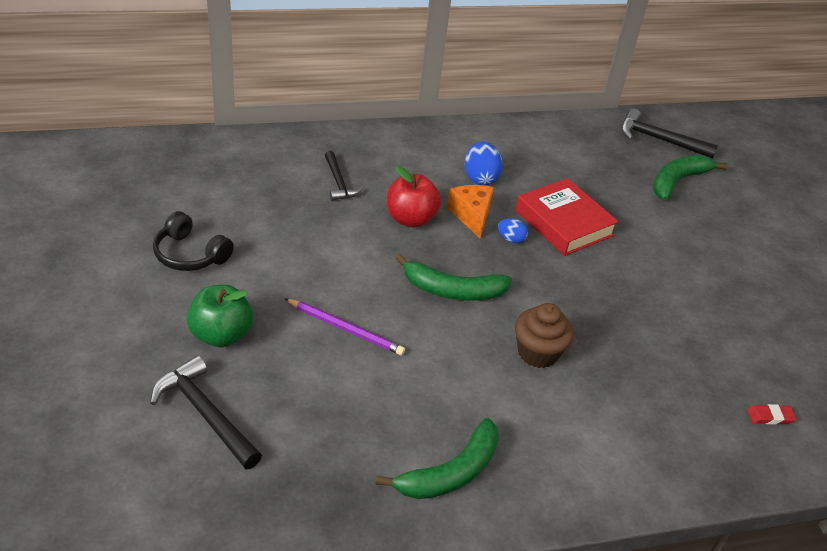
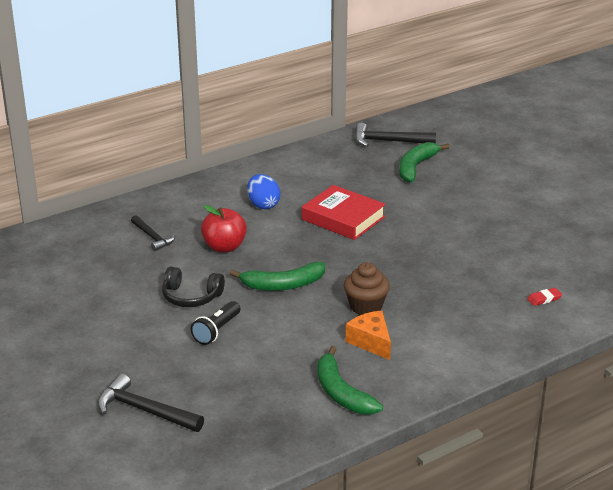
camera: 15 degrees left, 10 degrees down
black headphones [153,211,234,271] -> black headphones moved to [162,267,225,307]
green apple [187,285,253,347] -> none
purple pencil [284,298,405,355] -> black flashlight [191,301,240,345]
green banana [375,418,499,499] -> green banana turned 120 degrees clockwise [317,346,383,415]
orange cheese [447,185,494,238] -> orange cheese moved to [345,311,391,360]
blue egg [498,218,528,243] -> none

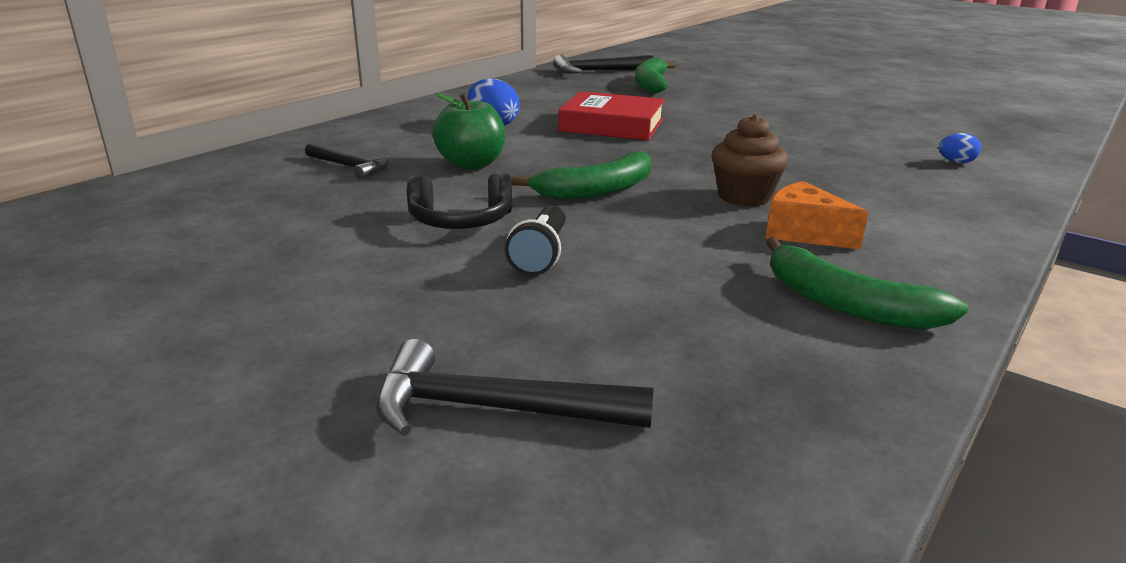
camera: 20 degrees left, 5 degrees down
red apple [201,205,247,252] -> green apple [433,93,505,170]
red eraser [527,288,562,306] -> blue egg [939,133,981,163]

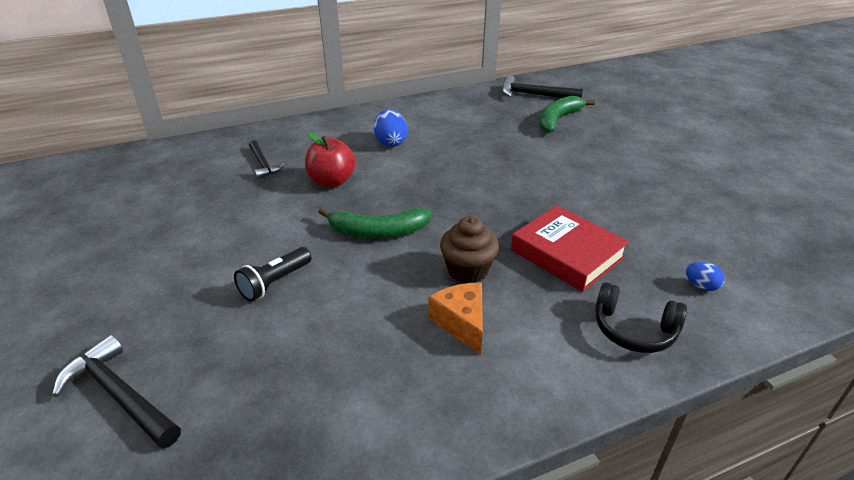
camera: 30 degrees right, 10 degrees up
black headphones [407,173,512,229] -> black headphones moved to [595,282,687,353]
green apple [433,93,505,170] -> red apple [305,132,356,187]
red book [558,91,665,140] -> red book moved to [511,205,629,292]
green banana [766,237,968,330] -> none

